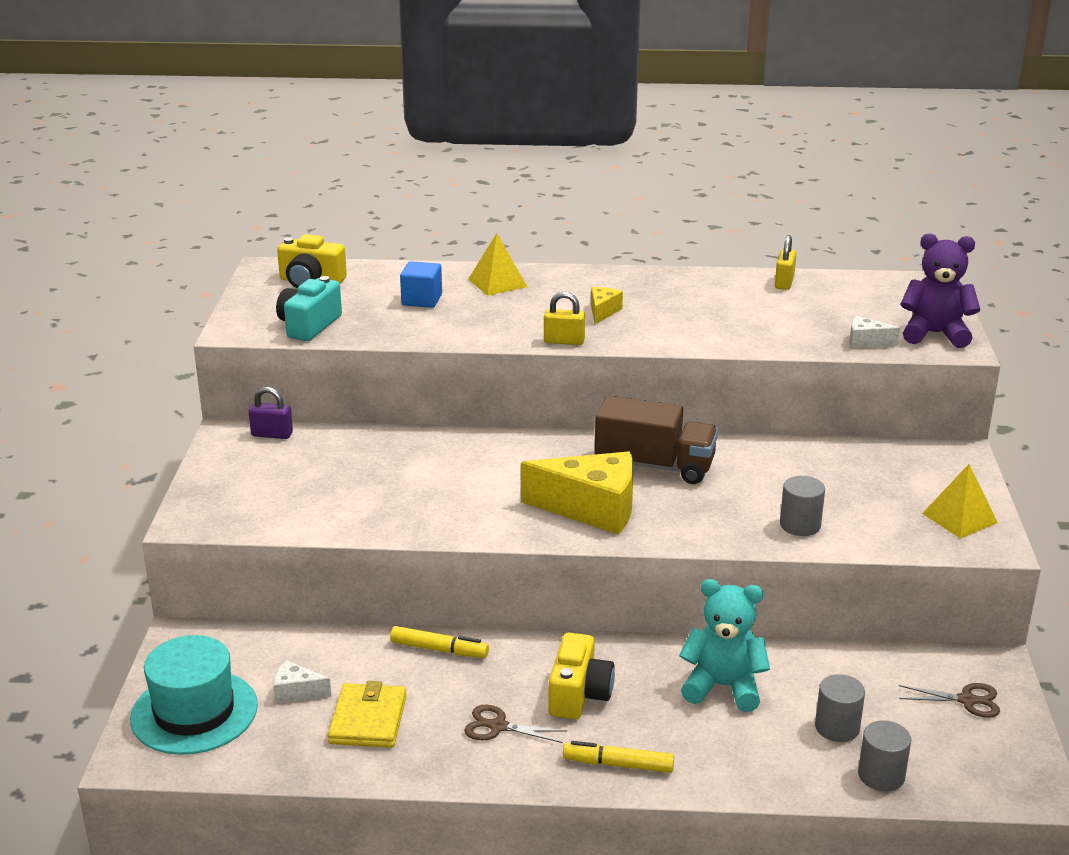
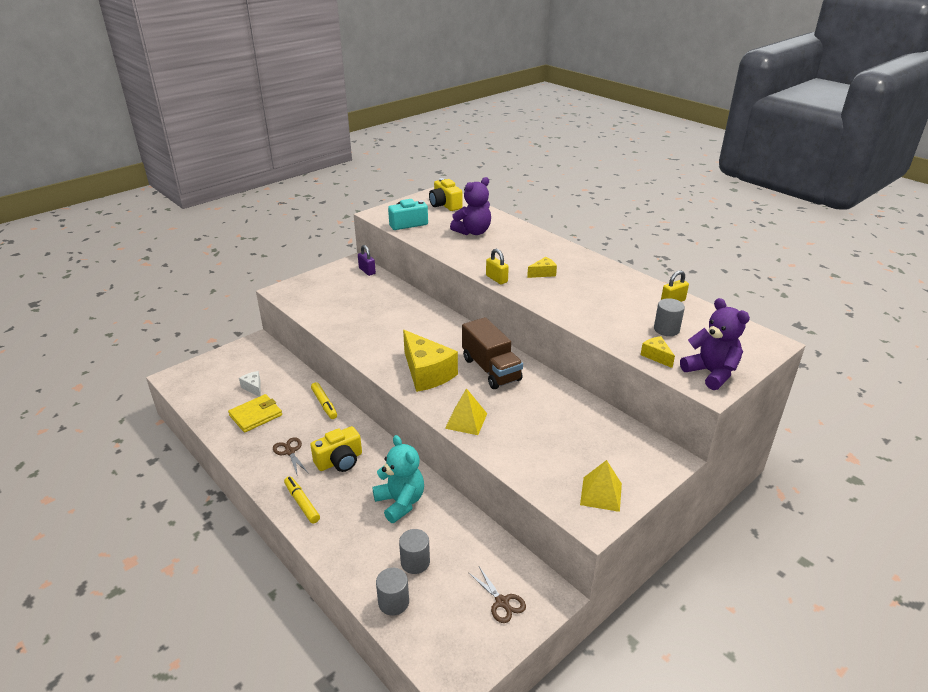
camera: 45 degrees right, 5 degrees up
turquoise hat [130,635,258,755] -> none
blue cube [400,261,442,308] -> purple teddy bear [450,177,491,235]
yellow pyramid [468,233,527,296] -> yellow pyramid moved to [445,388,487,435]
grey cylinder [780,476,825,536] -> grey cylinder moved to [654,298,685,336]
white cheese [849,316,900,348] -> yellow cheese [641,336,675,368]

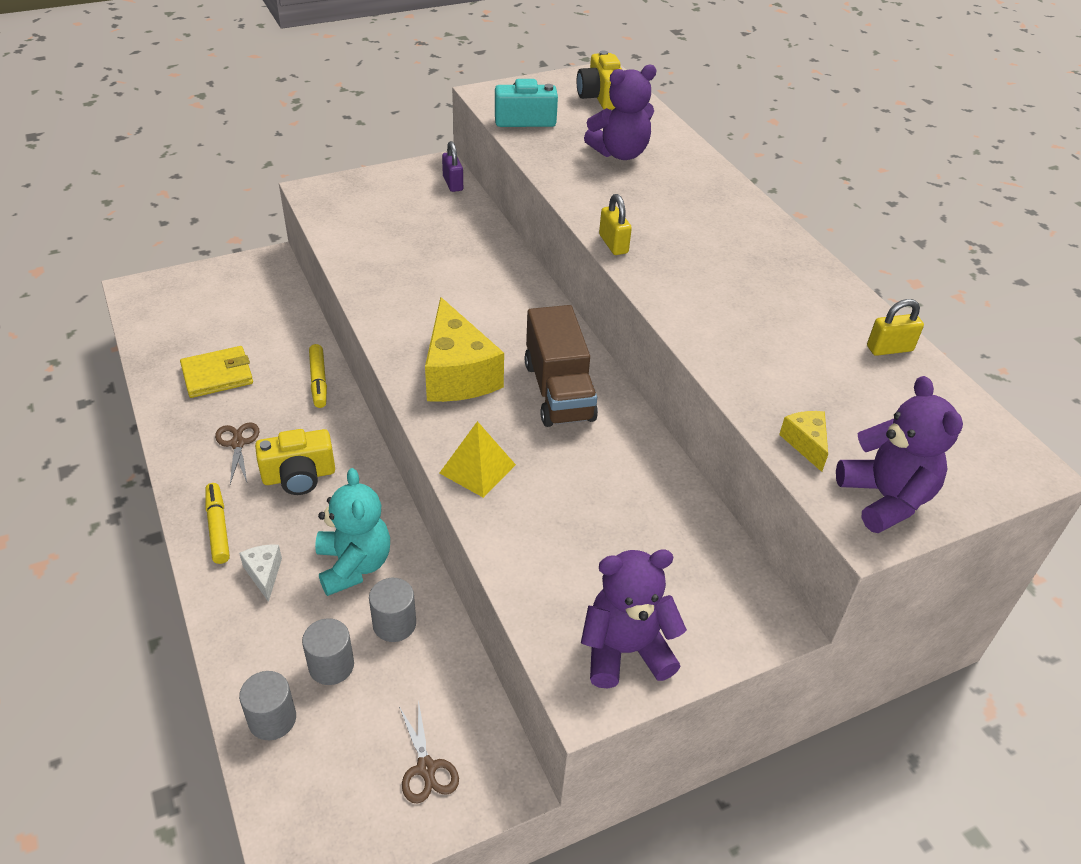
camera: 15 degrees right, 10 degrees up
white cheese [239,371,261,397] -> white cheese moved to [239,545,282,602]
yellow cheese [527,257,557,278] -> none
yellow pyramid [580,460,622,512] -> purple teddy bear [581,549,687,689]
grey cylinder [654,298,685,336] -> grey cylinder moved to [369,578,416,642]

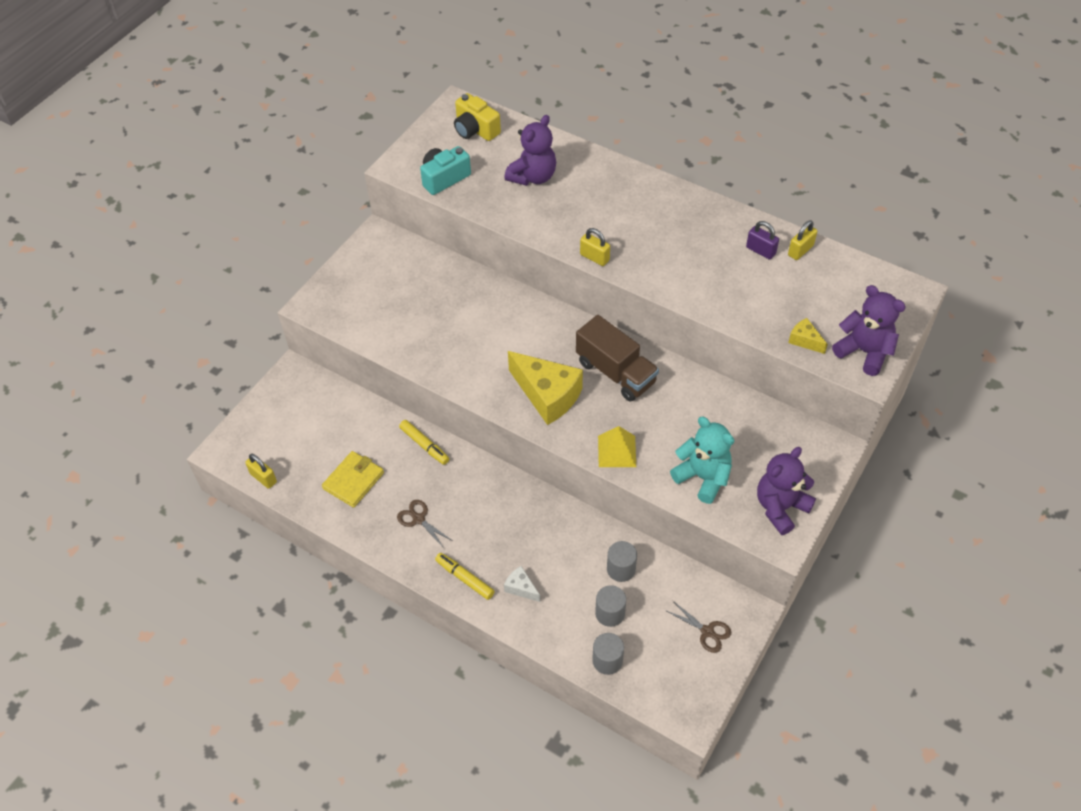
camera: 30 degrees left, 10 degrees up
yellow camera [255,429,335,495] -> none
turquoise teddy bear [315,468,390,596] -> turquoise teddy bear moved to [670,417,734,504]
purple padlock [442,141,463,192] -> purple padlock moved to [746,221,779,260]
none -> yellow padlock [245,454,277,489]

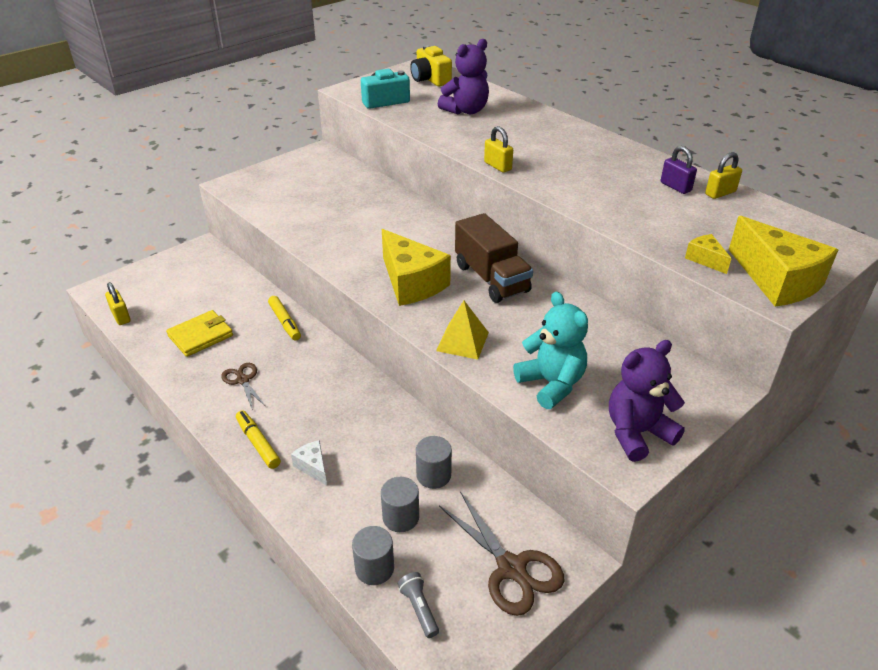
camera: 15 degrees right, 15 degrees down
brown scissors [665,601,731,653] -> brown scissors [439,491,564,616], size x1.72
purple teddy bear [832,285,906,376] -> yellow cheese [729,216,838,307]
none -> grey flashlight [398,572,439,638]

